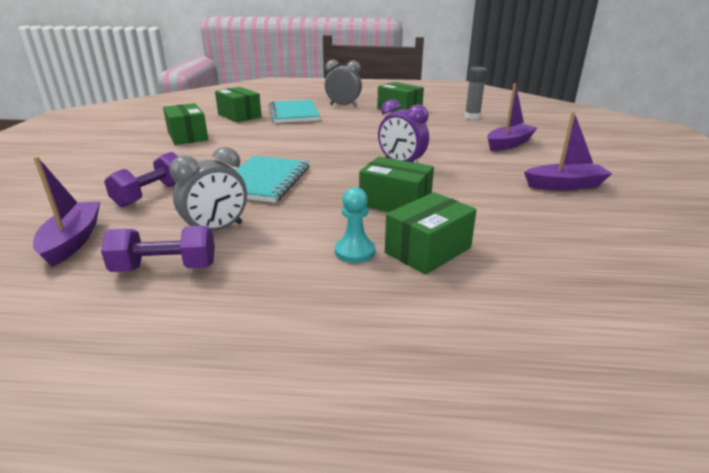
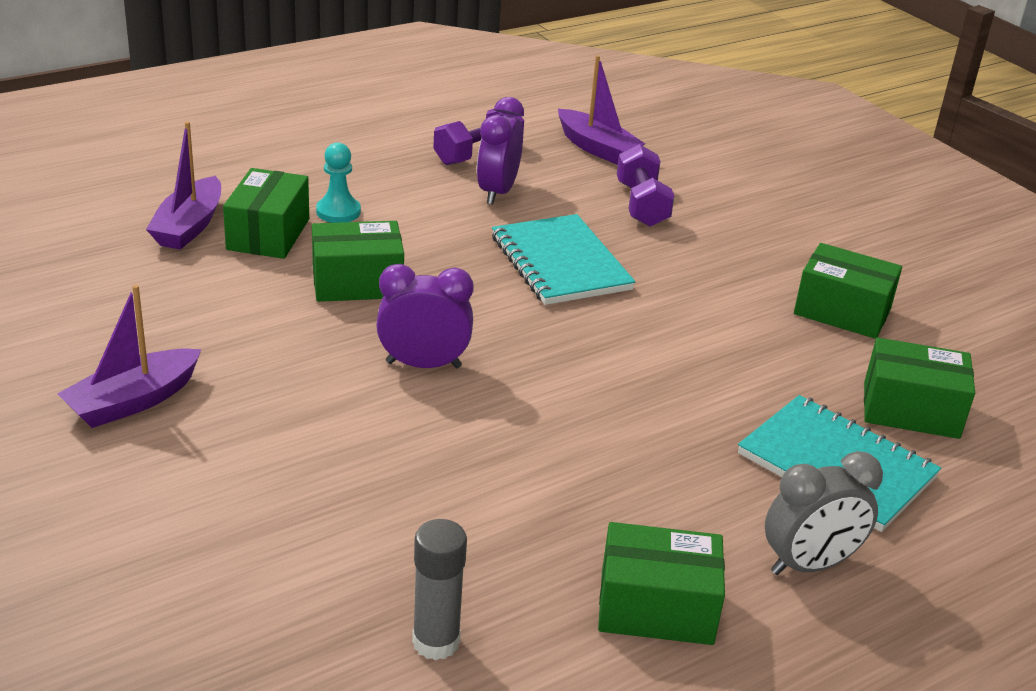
camera: 140 degrees right, 5 degrees up
grey clock [169,147,247,231] -> purple clock [477,97,524,205]
purple boat [487,83,537,151] -> purple boat moved to [146,121,221,250]

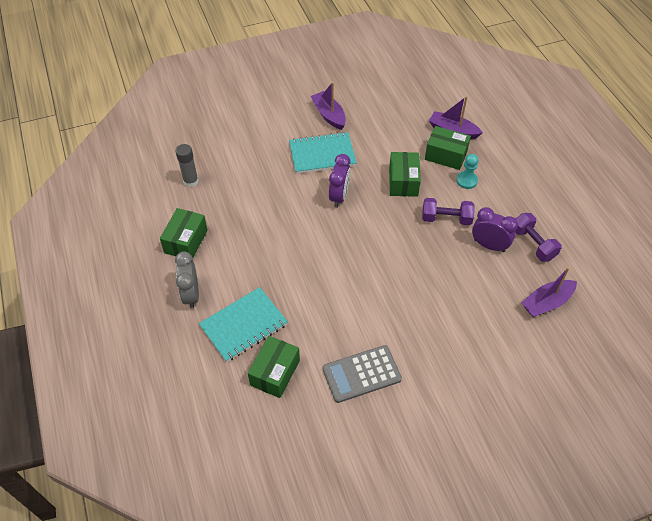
camera: 105 degrees right, 20 degrees up
turquoise notebook [492,214,635,305] -> turquoise notebook moved to [289,132,357,174]
purple dumbbell [617,144,674,227] -> purple dumbbell moved to [422,198,475,225]
green box [794,243,902,339] -> grey calculator [323,345,402,403]

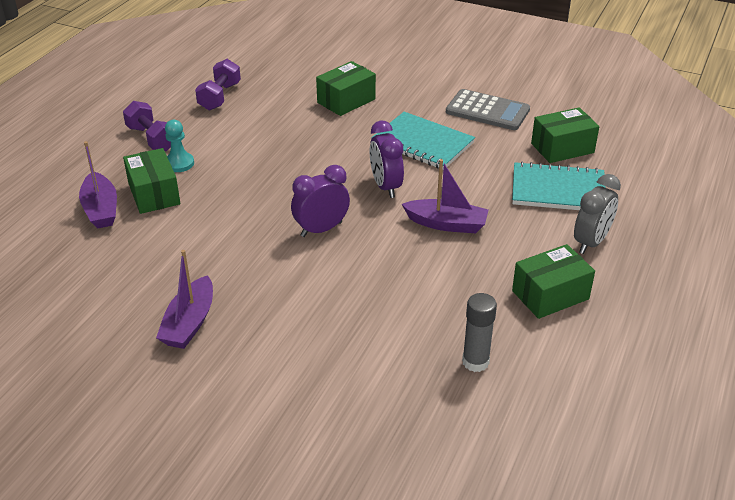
camera: 135 degrees left, 15 degrees down
turquoise notebook [289,132,357,174] -> turquoise notebook moved to [371,112,475,170]
green box [389,152,421,197] -> green box moved to [316,61,376,116]
purple dumbbell [422,198,475,225] -> purple dumbbell moved to [123,101,171,151]
purple clock [472,207,518,252] -> purple clock moved to [369,121,404,198]
purple boat [521,267,577,317] -> purple boat moved to [402,159,489,233]

